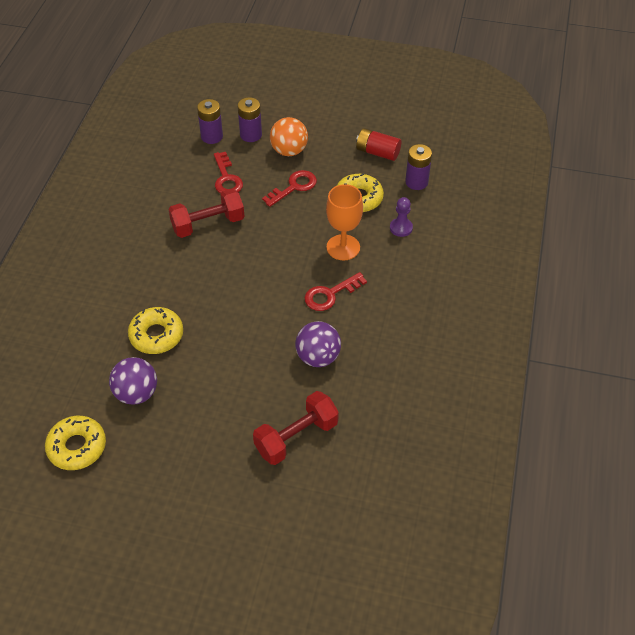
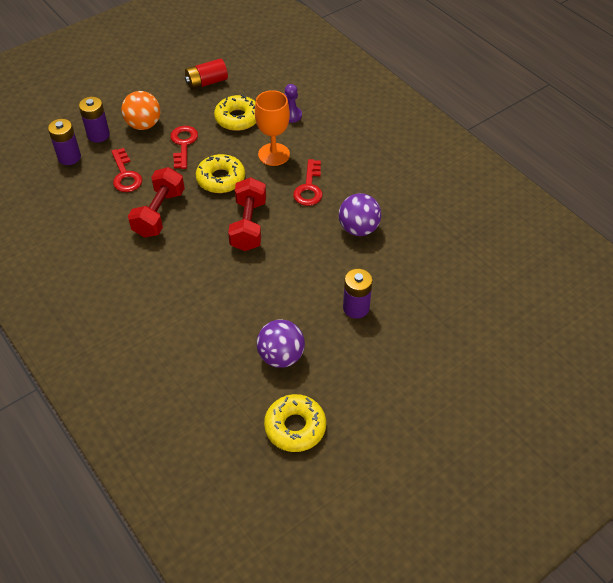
camera: 50 degrees left, 0 degrees up
yellow donut [128,307,183,354] -> yellow donut moved to [196,154,245,193]
red key [214,152,243,193] -> red key turned 45 degrees clockwise [111,148,142,192]
red dumbbell [253,391,339,465] -> red dumbbell moved to [228,177,266,251]
purple battery [405,144,432,190] -> purple battery moved to [343,269,373,319]

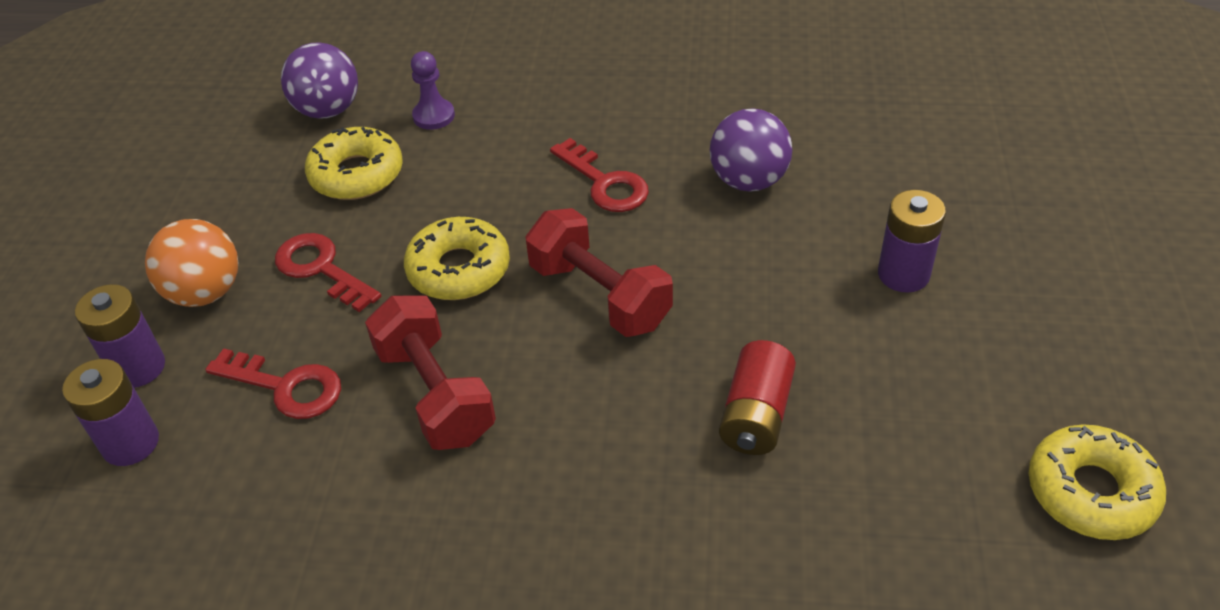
camera: 45 degrees left, 5 degrees down
red battery [185,59,228,90] -> red battery moved to [719,340,796,455]
orange goblet [255,90,290,166] -> none
purple ball [257,319,305,368] -> purple ball moved to [281,42,358,119]

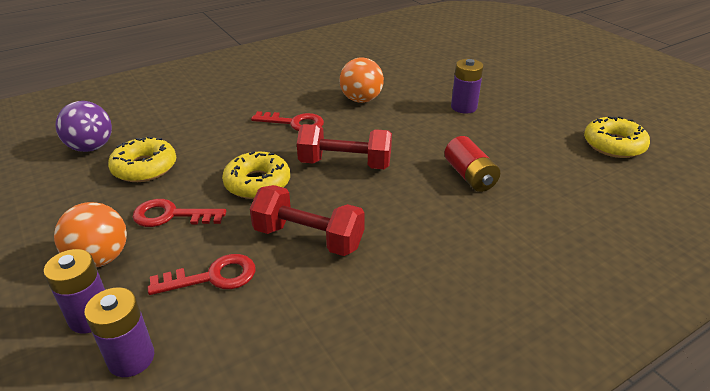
camera: 40 degrees left, 10 degrees down
purple pawn [411,51,455,130] -> none
purple ball [709,109,792,192] -> orange ball [340,57,384,103]

